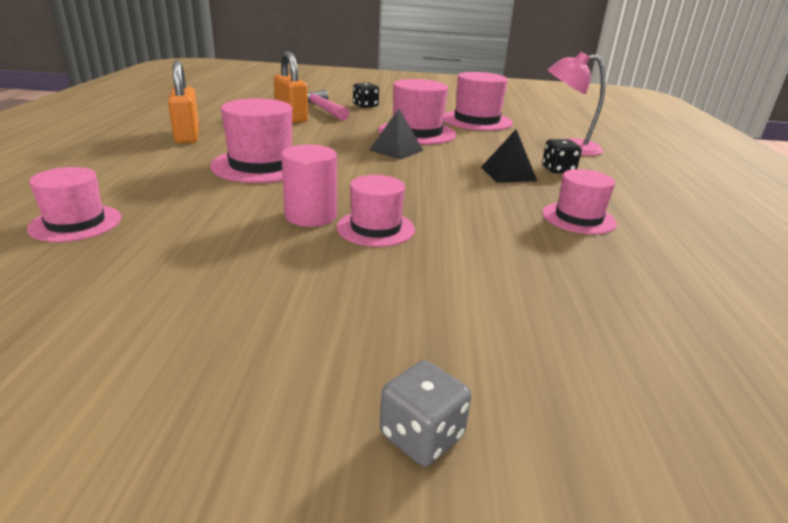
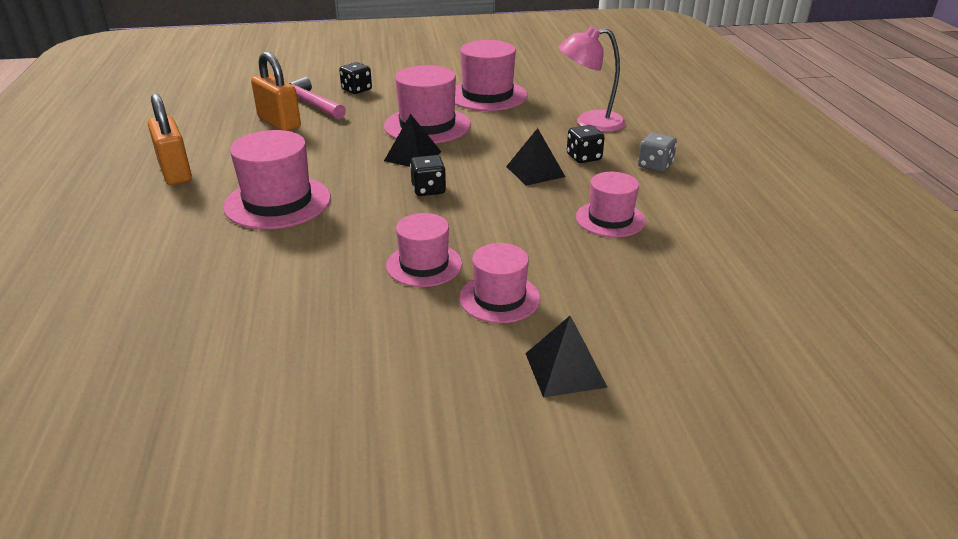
camera: 10 degrees left, 5 degrees up
pink hat [27,167,121,242] -> pink hat moved to [459,243,540,323]
pink cylinder [281,144,337,227] -> none
grey dice [380,360,471,466] -> grey dice moved to [638,132,677,172]
none -> black dice [410,155,446,196]
none -> black pyramid [525,316,607,398]

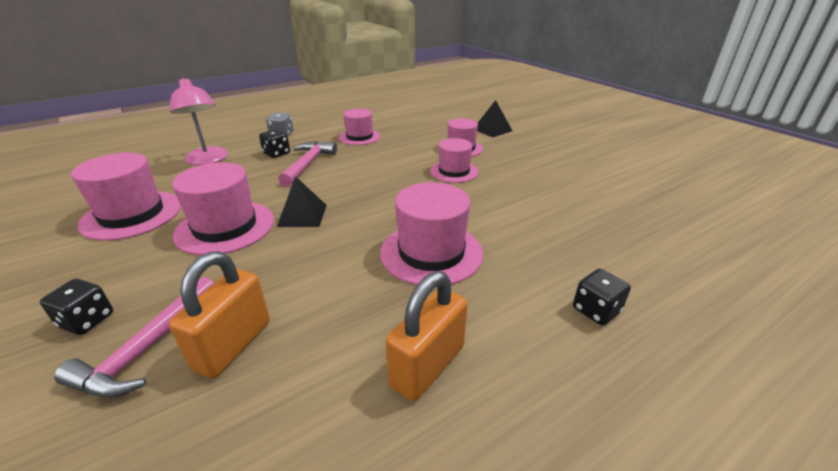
camera: 115 degrees left, 0 degrees up
black dice [410,155,446,196] -> black dice moved to [573,269,631,325]
black pyramid [506,128,565,186] -> pink hammer [278,141,337,186]

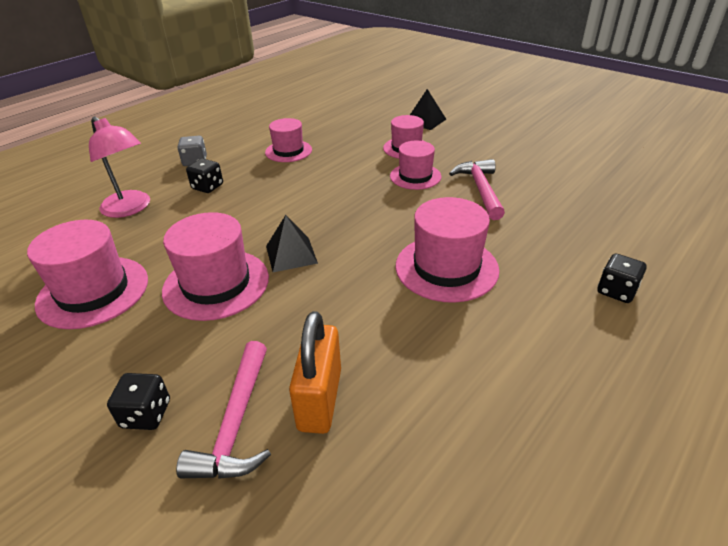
camera: 15 degrees left, 5 degrees up
pink hammer [278,141,337,186] -> pink hammer moved to [449,159,505,220]
orange padlock [386,271,468,401] -> none

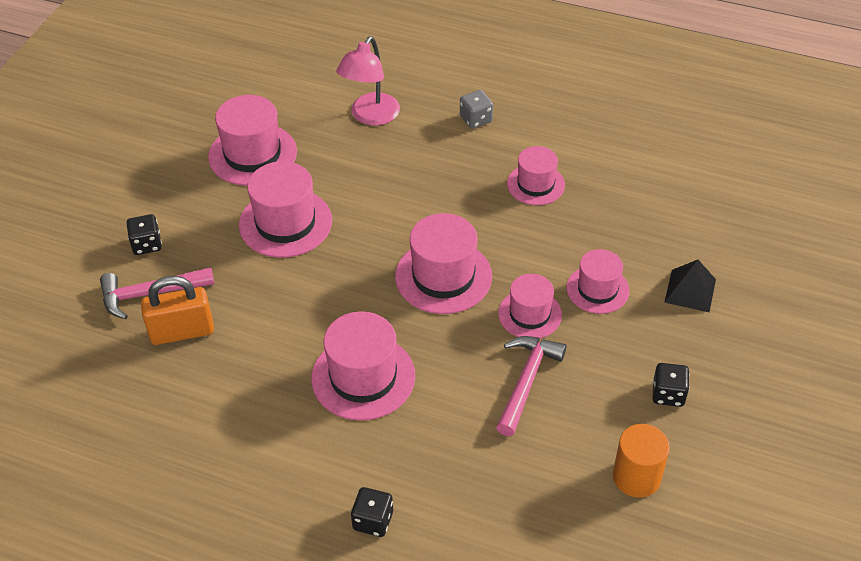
camera: 70 degrees right, 10 degrees up
black dice [186,158,223,193] -> black dice moved to [653,363,689,407]
black pyramid [266,215,318,272] -> none
pink hammer [449,159,505,220] -> pink hammer turned 45 degrees counterclockwise [496,336,567,436]
none -> pink hat [395,213,492,314]
none -> orange cylinder [613,424,670,498]

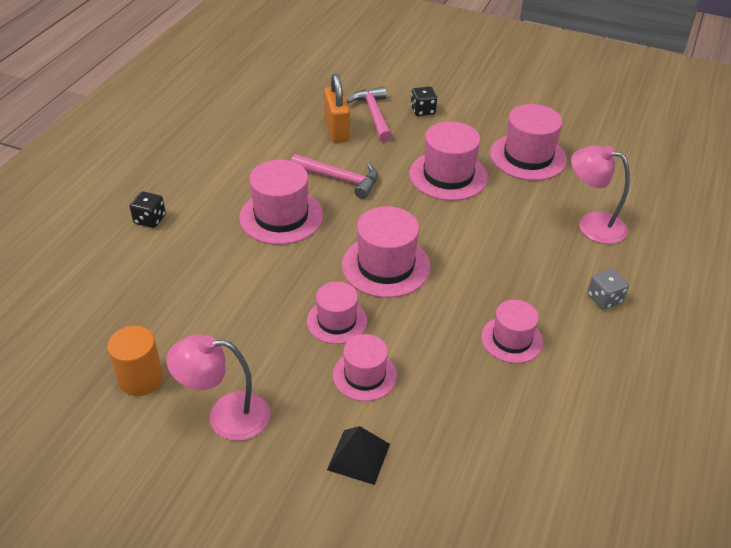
camera: 90 degrees right, 5 degrees down
pink hammer [496,336,567,436] -> pink hammer moved to [291,154,378,199]
black dice [653,363,689,407] -> pink lamp [166,335,270,441]

